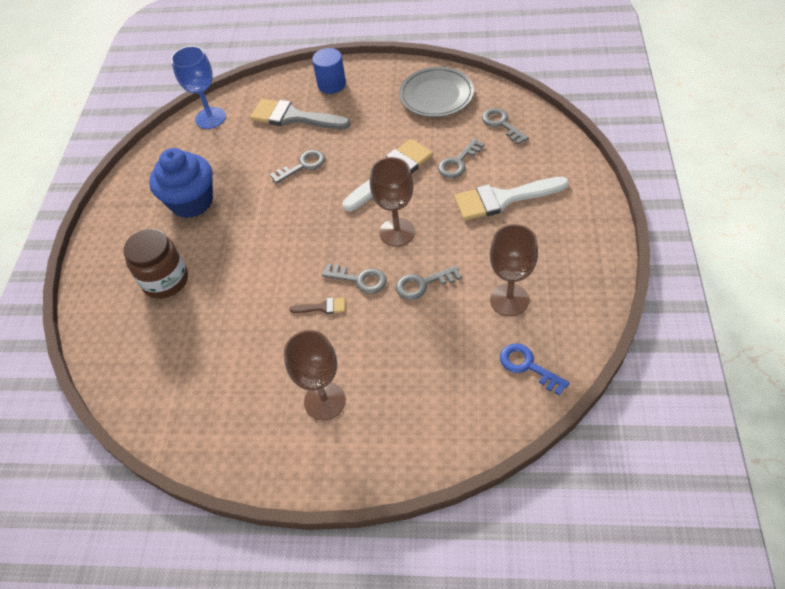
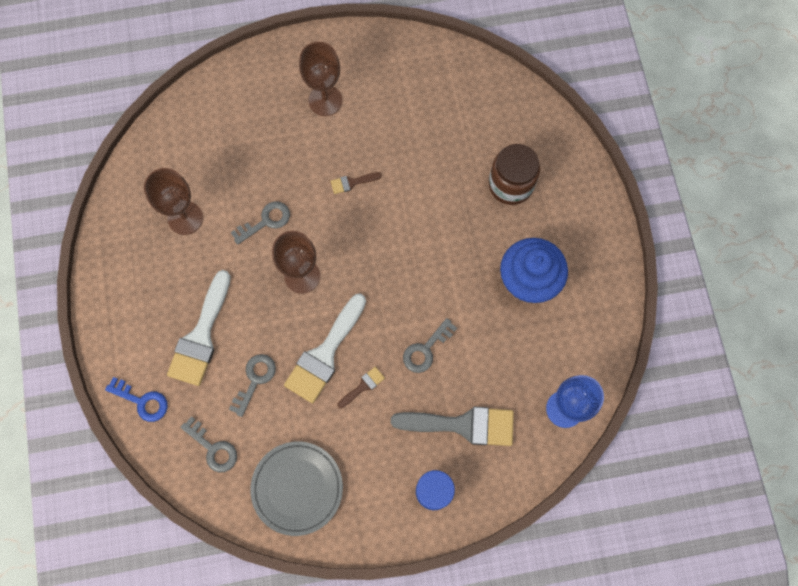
camera: 160 degrees right, 20 degrees up
grey key [322,263,387,294] -> none
white brush [454,177,569,221] -> white brush turned 135 degrees clockwise [167,270,231,386]
blue key [500,343,569,396] -> blue key moved to [105,377,168,422]
none -> brown brush [337,367,385,408]

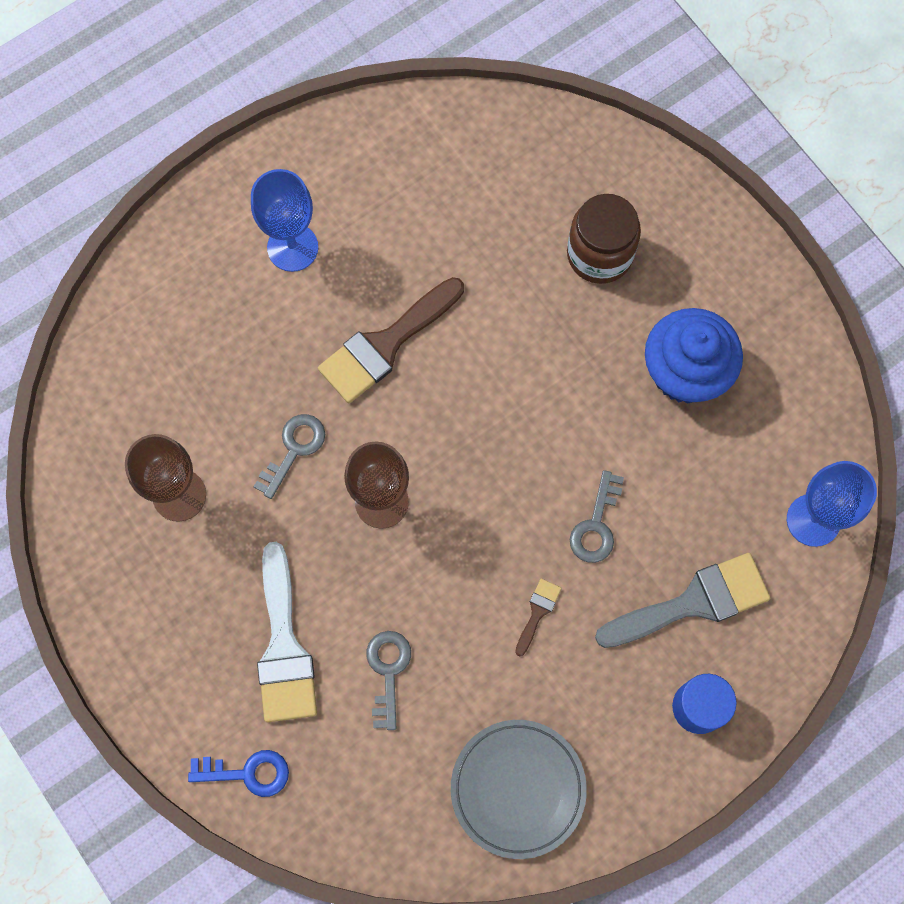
camera: 25 degrees left, 0 degrees up
grey key [180,416,237,472] -> none
white brush [284,293,366,403] -> none
brown goblet [299,42,342,116] -> blue goblet [251,169,318,272]
brown brush [331,172,382,194] -> brown brush [318,277,464,403], size x2.22

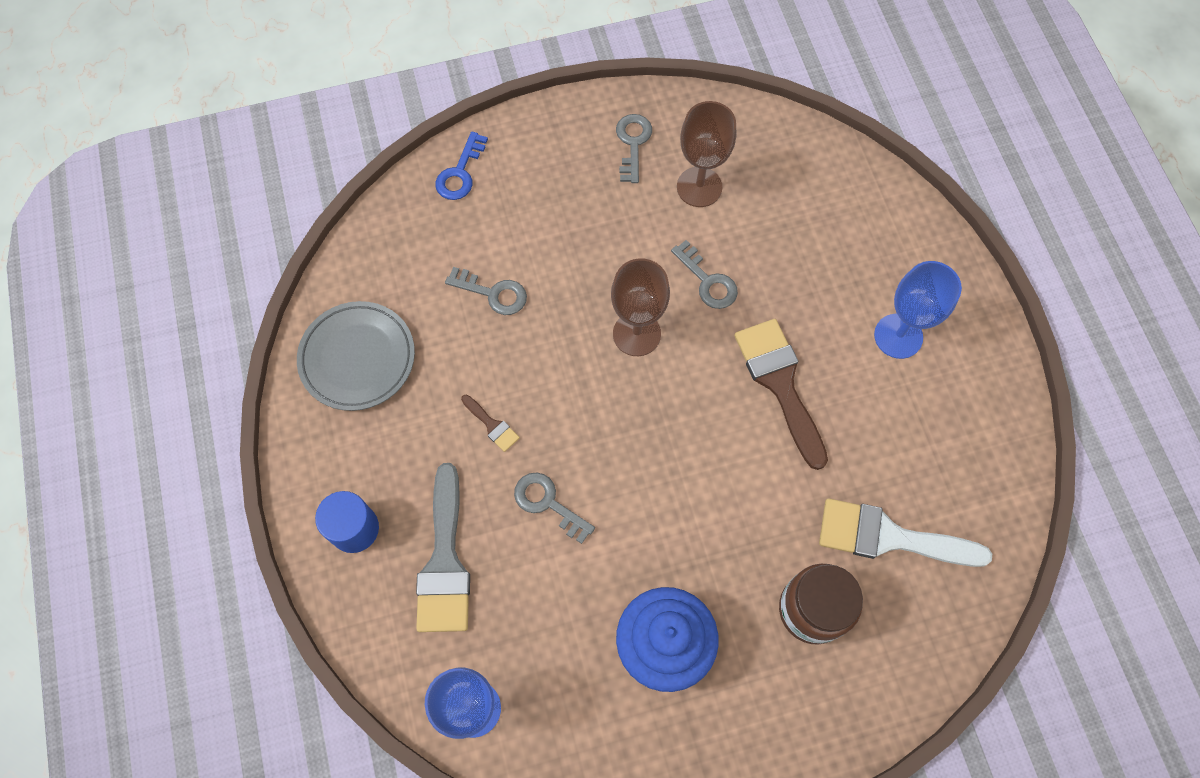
camera: 110 degrees right, 5 degrees down
white brush [257,542,317,722] -> white brush moved to [819,498,992,567]
none -> grey key [616,114,652,183]

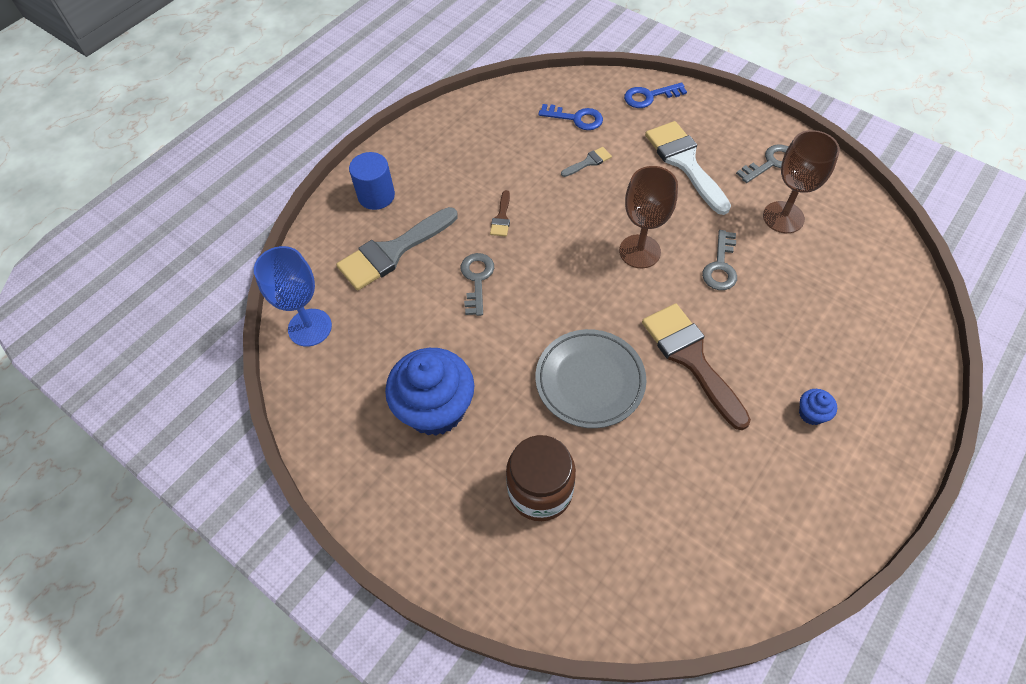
camera: 55 degrees right, 10 degrees down
grey plate [297,301,415,411] -> grey plate moved to [535,329,646,428]
grey key [445,267,527,315] -> grey brush [561,147,612,177]
brown brush [734,319,828,470] -> brown brush turned 60 degrees counterclockwise [642,303,751,430]
white brush [819,498,992,567] -> white brush moved to [645,121,731,215]
blue goblet [874,261,962,359] -> blue cupcake [799,389,837,425]
none -> blue key [538,104,603,130]

